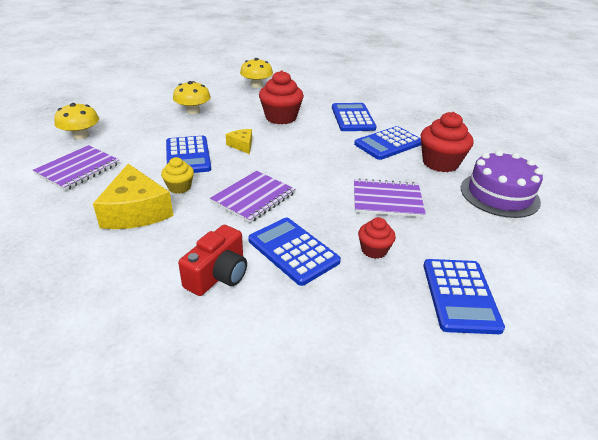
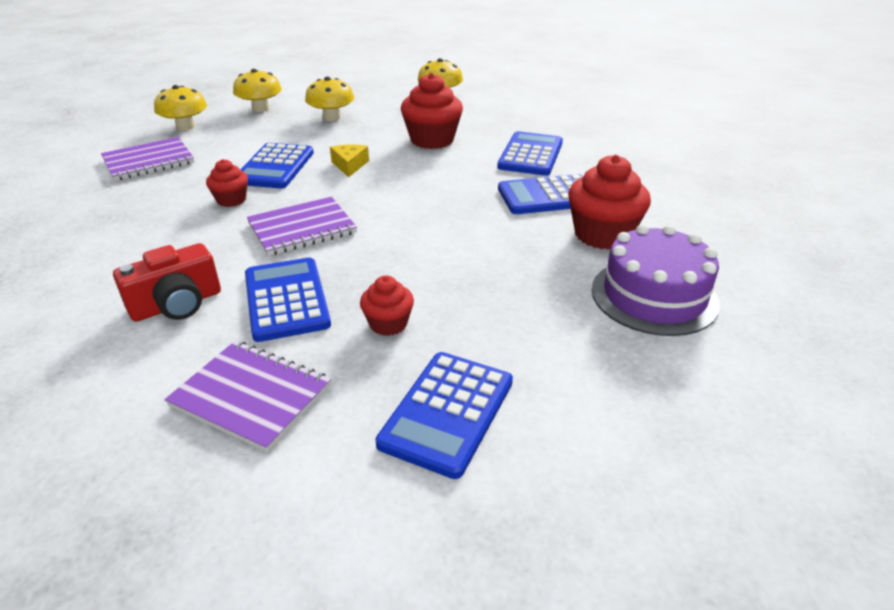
camera: 25 degrees right, 0 degrees up
yellow cheese [93,164,173,229] -> none
yellow cupcake [161,157,194,194] -> red cupcake [206,159,248,207]
purple notebook [354,178,426,218] -> purple notebook moved to [165,341,331,452]
none -> yellow mushroom [233,69,282,112]

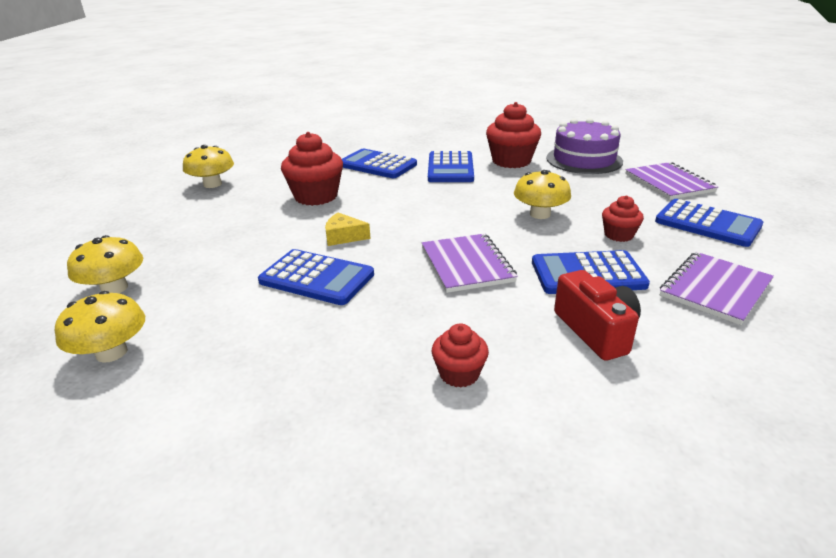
camera: 75 degrees left, 5 degrees down
purple notebook [101,137,194,181] -> purple notebook moved to [625,162,718,200]
red cupcake [206,159,248,207] -> red cupcake moved to [432,323,489,387]
yellow mushroom [305,76,354,121] -> yellow mushroom moved to [514,170,571,219]

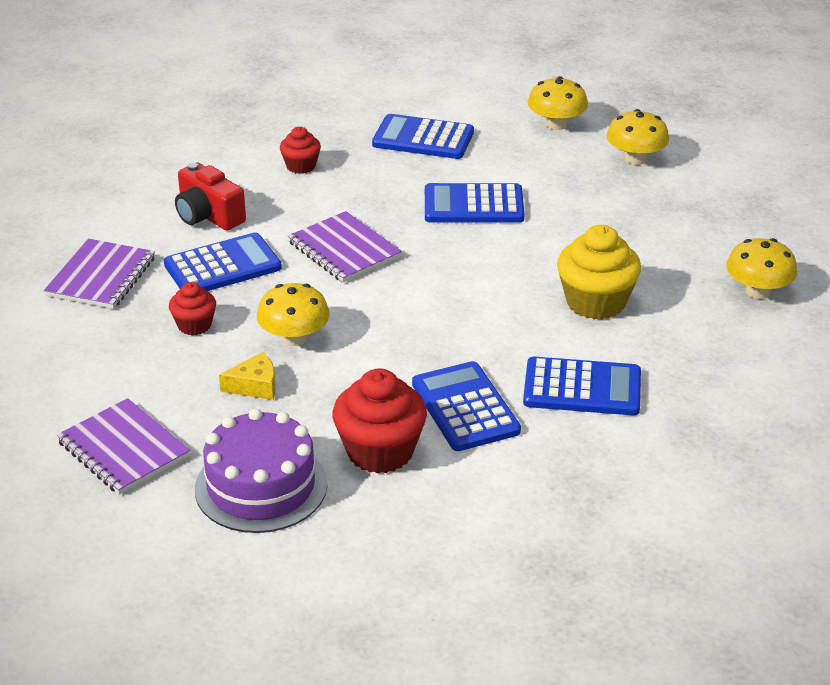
camera: 155 degrees right, 5 degrees up
red cupcake [281,132,343,206] -> yellow cupcake [557,225,641,320]
yellow cheese [325,213,370,246] -> yellow cheese moved to [219,352,275,400]
blue calculator [655,199,763,247] -> blue calculator moved to [372,114,474,159]

